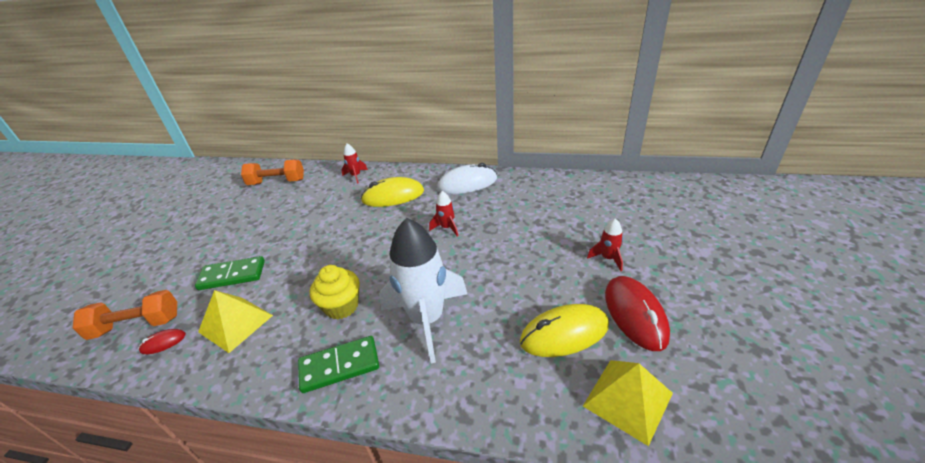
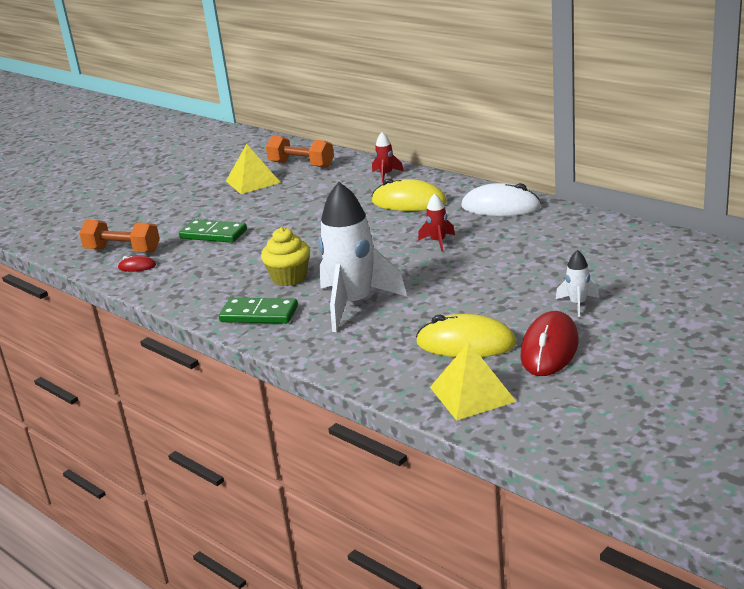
camera: 30 degrees right, 10 degrees down
yellow pyramid [198,290,273,353] -> yellow pyramid moved to [226,144,281,194]
red rocket [587,218,623,271] -> white rocket [556,250,599,317]

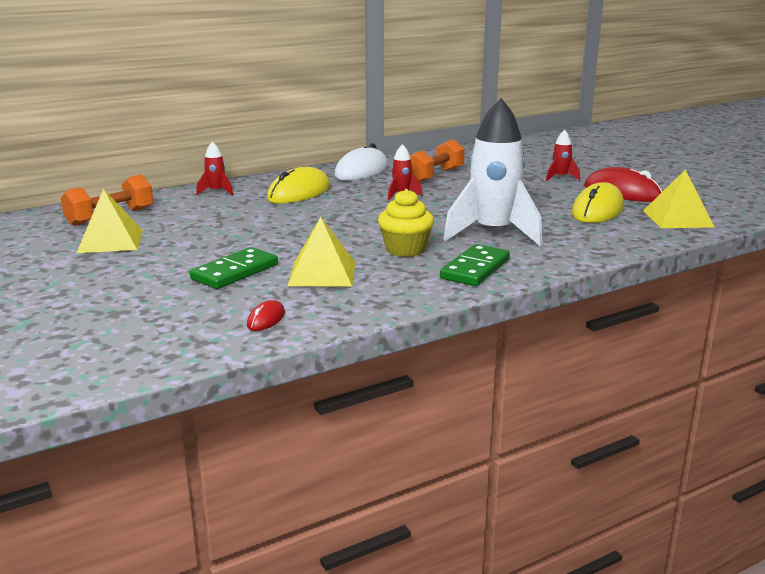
camera: 75 degrees left, 5 degrees down
orange dumbbell [79,220,160,253] -> orange dumbbell moved to [410,139,465,183]
white rocket [556,250,599,317] -> red rocket [546,130,580,181]
none -> yellow pyramid [287,217,355,287]

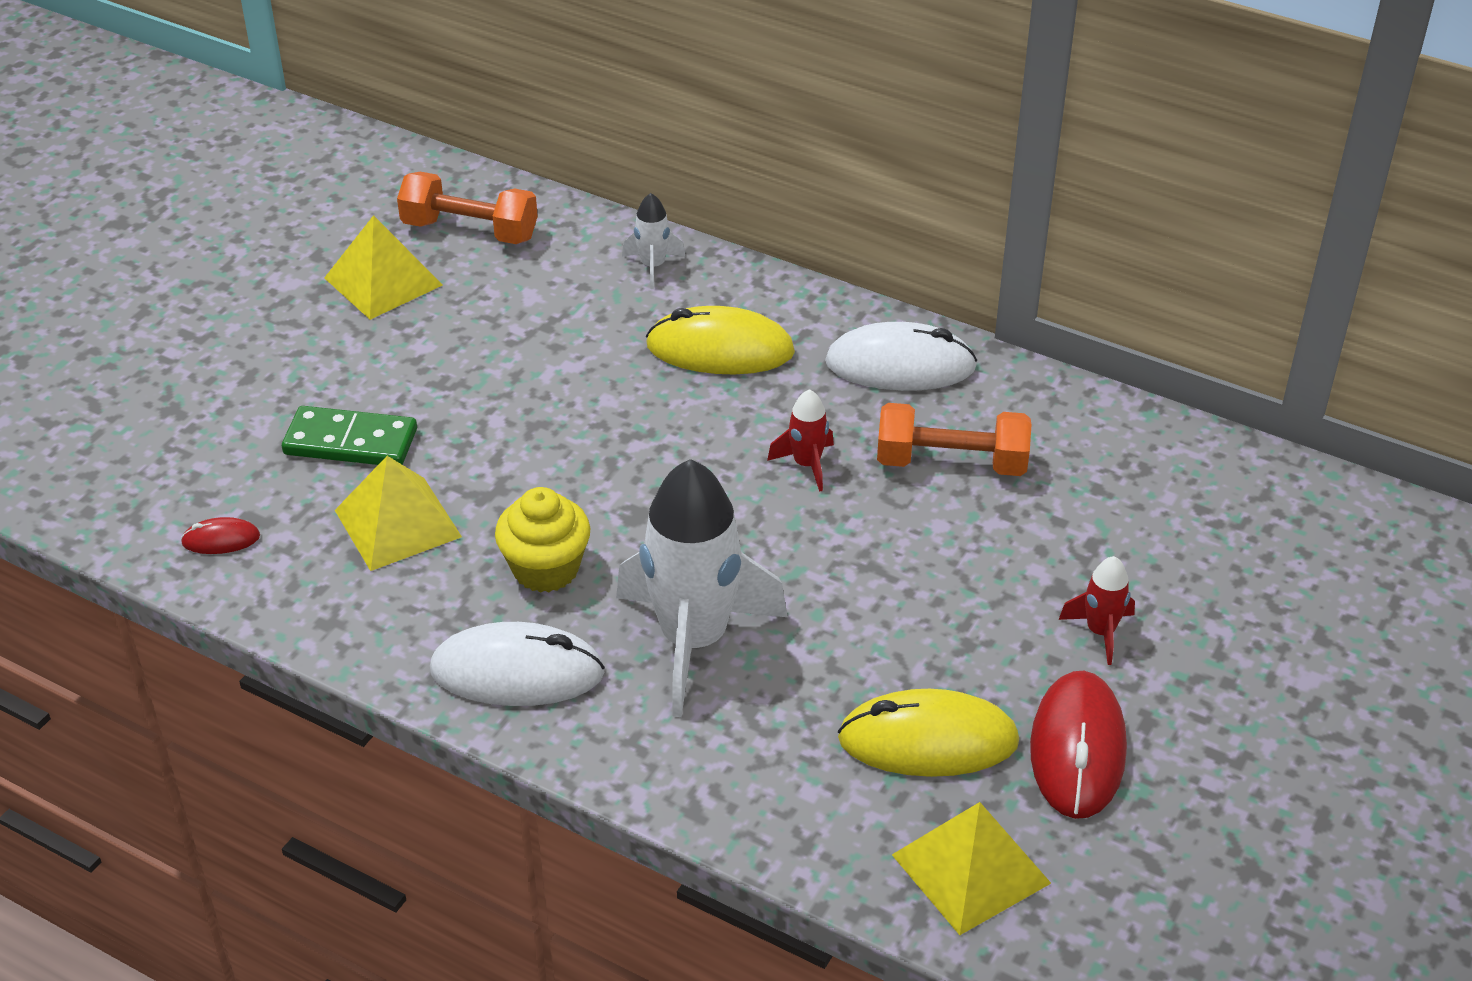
camera: 60 degrees right, 20 degrees up
red rocket [196,142,233,195] -> white rocket [622,193,686,289]
green domino [440,244,510,286] -> white mouse [430,622,605,706]

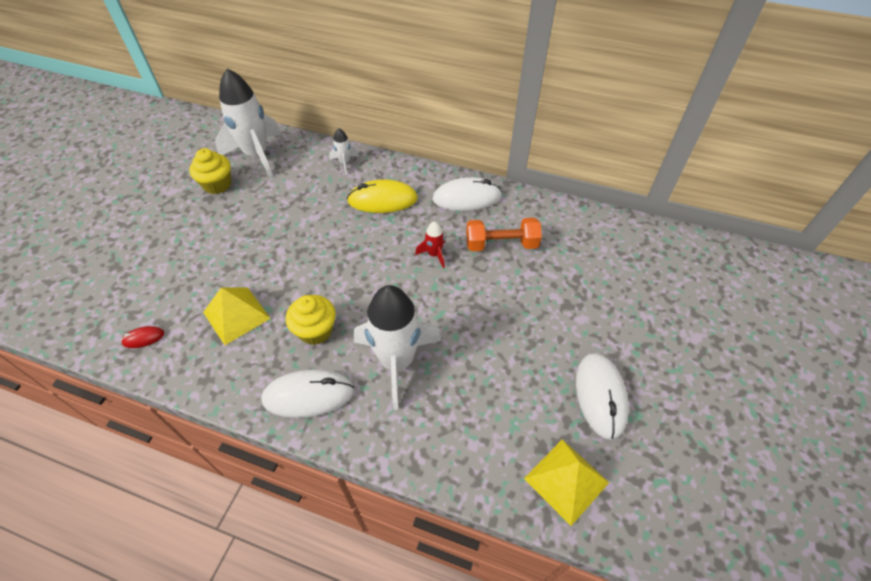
camera: 10 degrees left, 10 degrees up
green domino [282,406,417,465] -> none
yellow pyramid [324,215,443,320] -> yellow cupcake [189,148,231,194]
orange dumbbell [397,172,538,244] -> white rocket [215,68,281,177]
yellow mouse [838,689,1019,777] -> none
red mouse [1030,671,1127,819] -> white mouse [576,353,629,440]
red rocket [1059,556,1135,665] -> none

